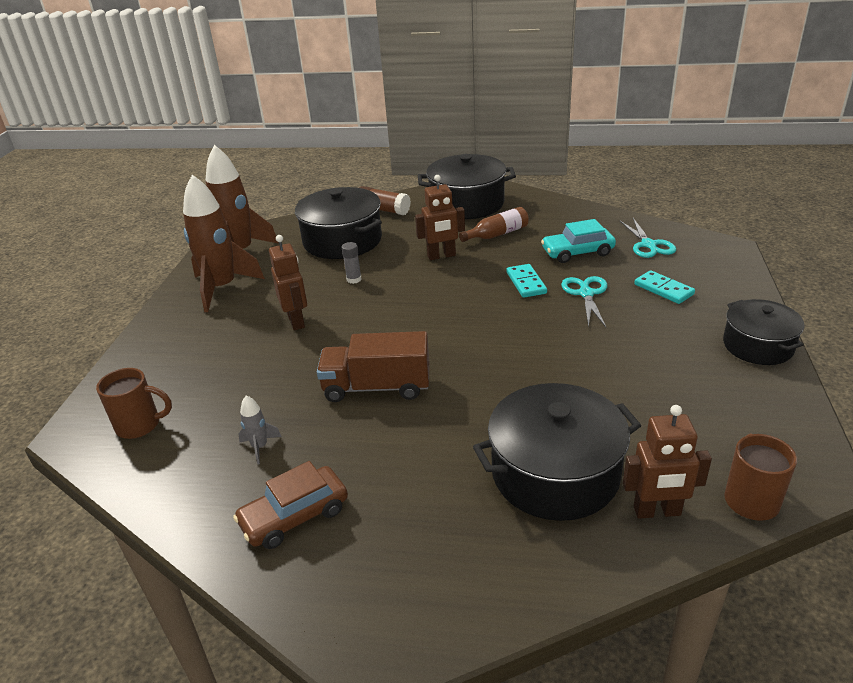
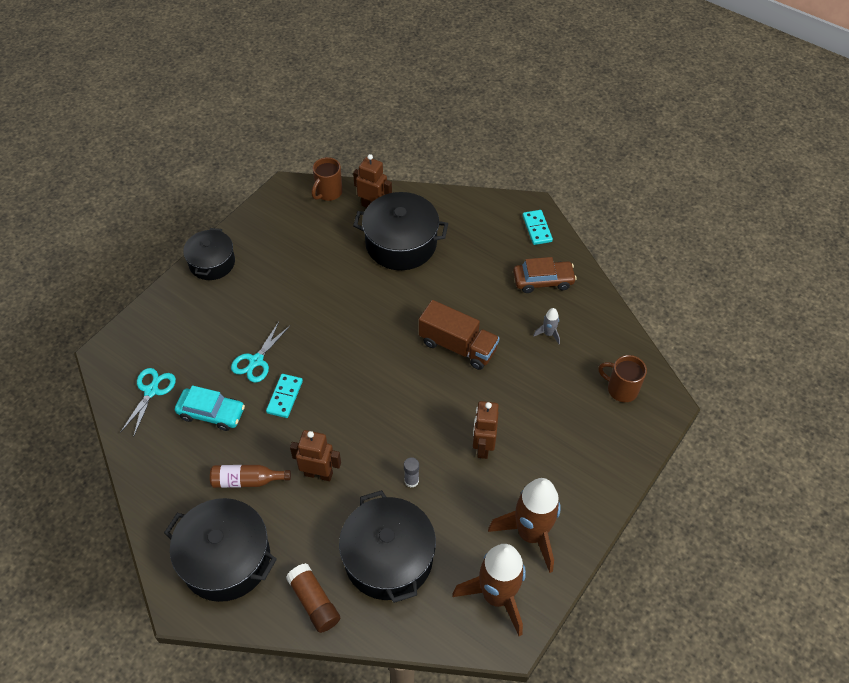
camera: 155 degrees left, 20 degrees up
turquoise domino [635,270,695,304] -> turquoise domino moved to [523,210,553,245]

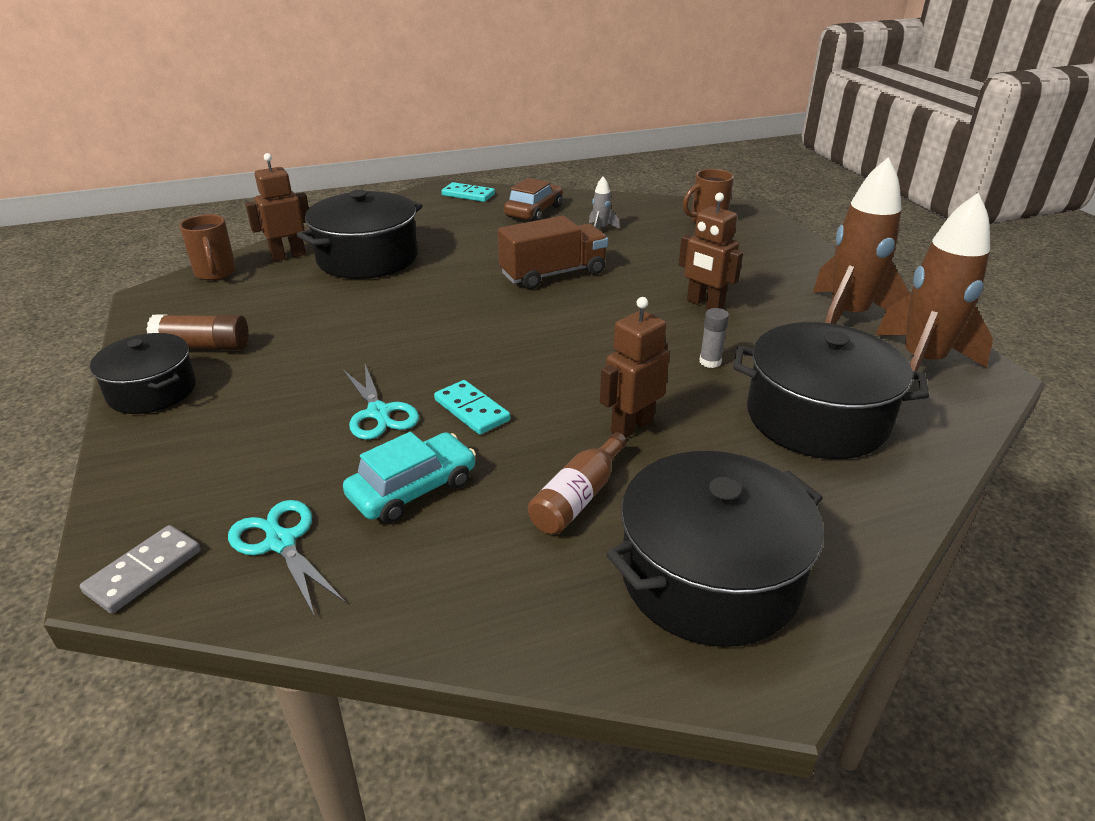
camera: 55 degrees left, 20 degrees down
brown glue stick [286,563,340,633] -> brown glue stick moved to [146,314,249,350]
none -> grey domino [80,525,201,614]

